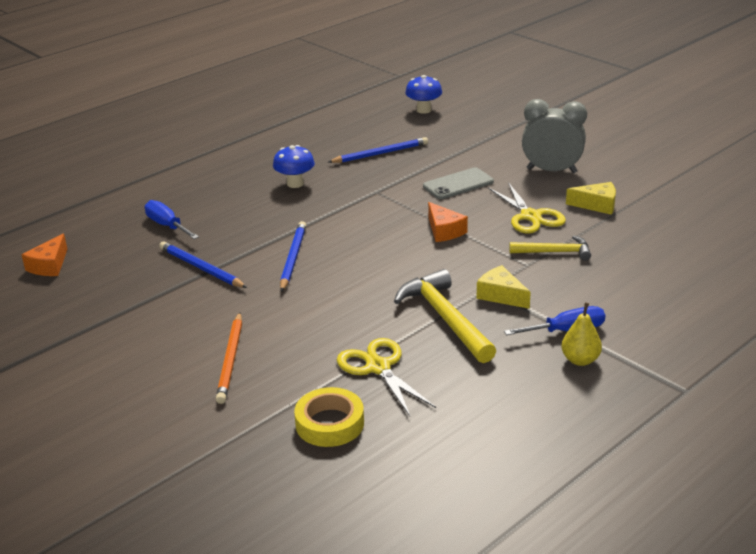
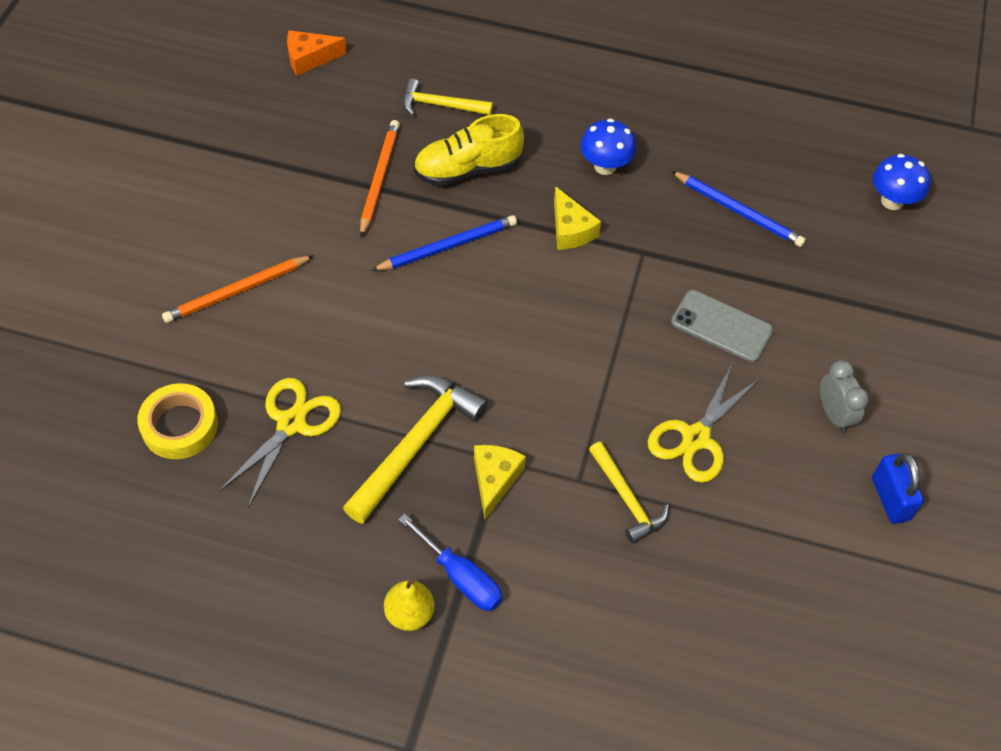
camera: 55 degrees right, 25 degrees up
blue screwdriver [145,200,199,239] -> yellow hammer [403,78,493,116]
blue pencil [159,241,247,288] -> orange pencil [360,120,400,237]
orange cheese [428,202,468,242] -> none
grey clock [522,99,587,173] -> grey clock [820,360,869,433], size x0.60
yellow cheese [566,182,616,215] -> yellow cheese moved to [554,186,601,250]
none -> yellow shoe [413,114,524,186]
none -> blue padlock [872,452,924,524]

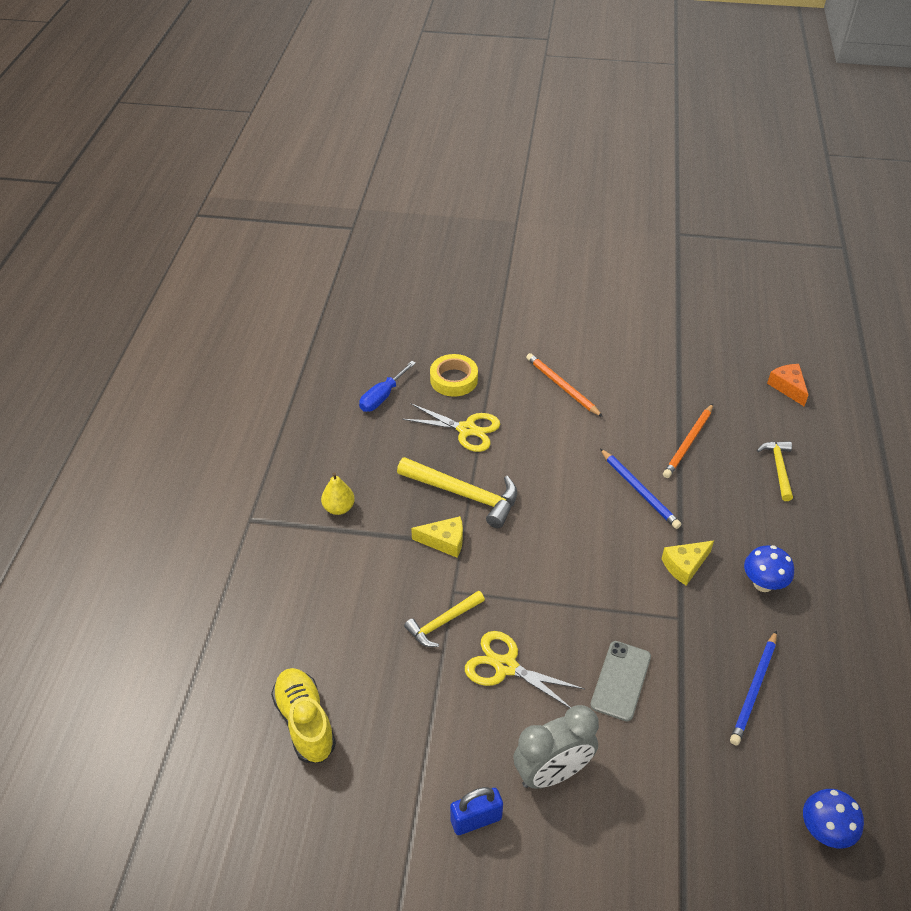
camera: 85 degrees right, 10 degrees down
orange pencil [360,120,400,237] -> orange pencil turned 120 degrees clockwise [663,404,713,478]
blue screwdriver [398,514,502,611] -> blue screwdriver moved to [359,361,416,412]
yellow shoe [413,114,524,186] -> yellow shoe moved to [271,668,336,763]
grey clock [820,360,869,433] -> grey clock [513,705,599,789], size x1.67

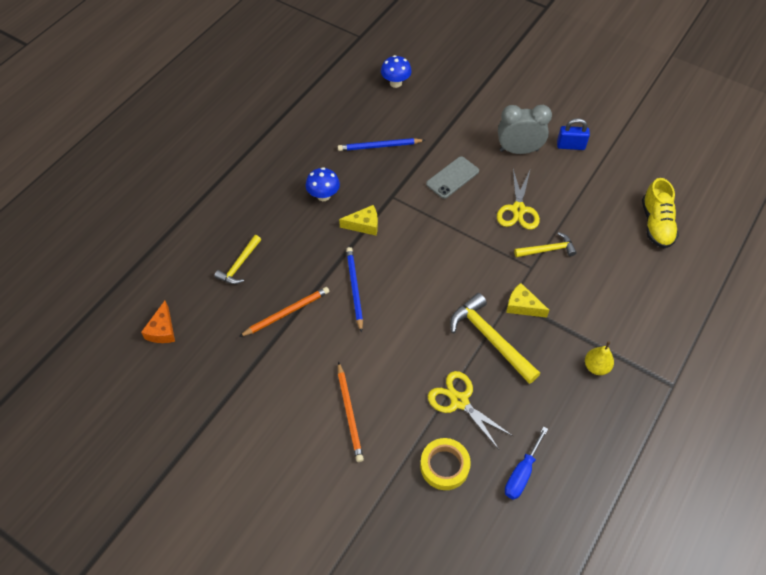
camera: 155 degrees left, 10 degrees up
blue screwdriver [359,361,416,412] -> blue screwdriver turned 150 degrees clockwise [505,426,548,500]
yellow scissors [465,631,584,708] -> yellow scissors turned 45 degrees clockwise [497,169,540,230]
blue pencil [730,631,777,745] -> blue pencil turned 150 degrees counterclockwise [338,138,425,151]

